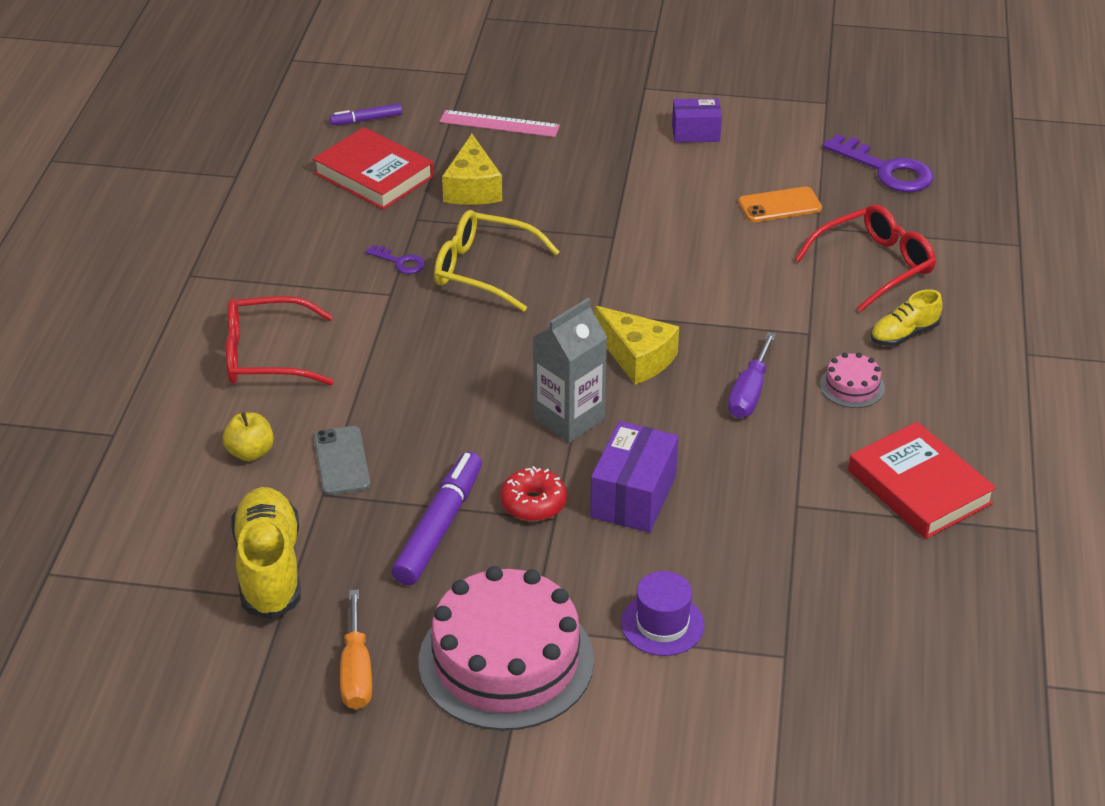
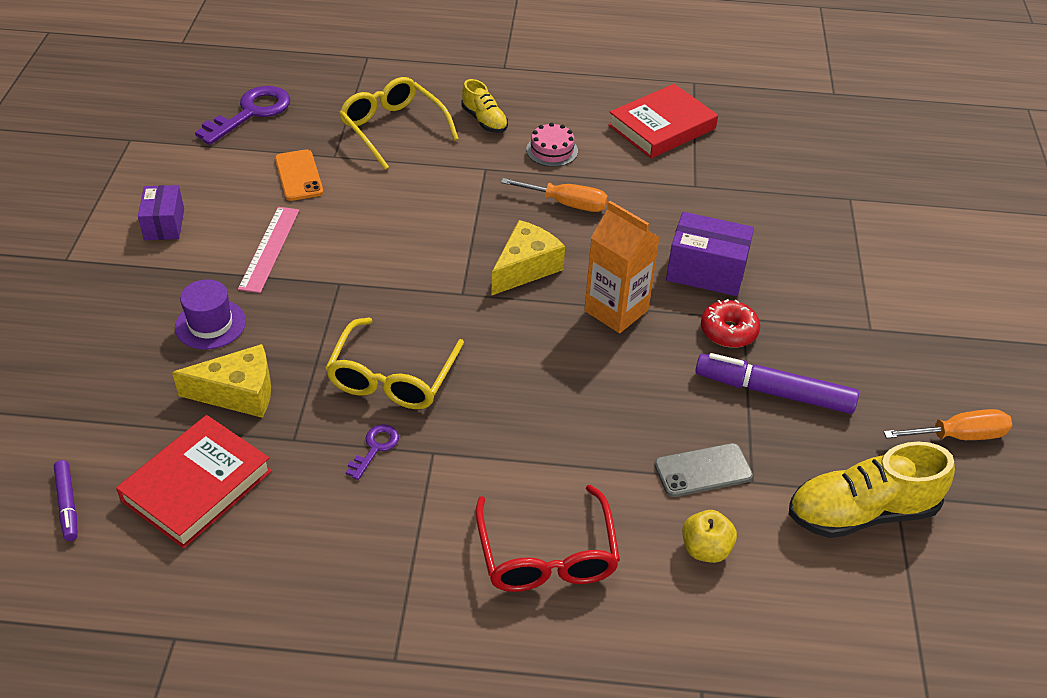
camera: 95 degrees left, 5 degrees up
pink cake [419,566,594,730] -> none
pink ruler [439,110,560,137] -> pink ruler moved to [238,207,299,293]
grey carton [533,298,608,443] -> orange carton [584,201,660,333]
purple hat [621,571,705,656] -> purple hat moved to [175,279,246,350]
purple screwdriver [728,332,776,418] -> orange screwdriver [501,178,608,212]
red glasses [795,204,936,312] -> yellow glasses [339,77,459,170]

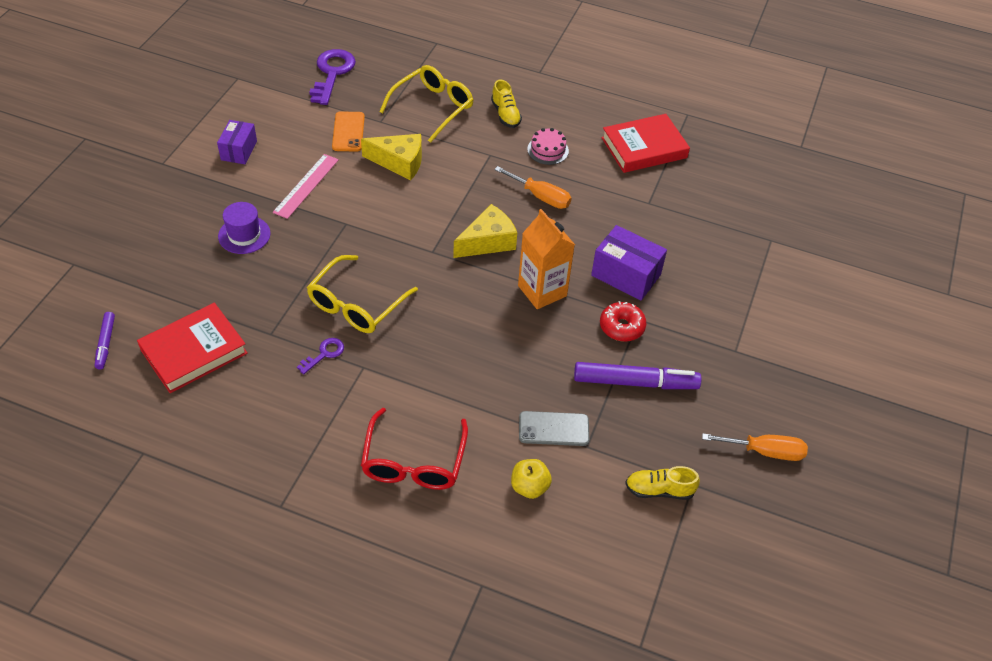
camera: 15 degrees right, 5 degrees up
yellow cheese [172,344,271,418] -> yellow cheese moved to [361,134,422,180]
purple key [195,86,290,145] -> purple key turned 45 degrees counterclockwise [309,49,356,105]
yellow glasses [339,77,459,170] -> yellow glasses turned 60 degrees clockwise [379,65,474,143]
purple marker [695,353,859,414] -> purple marker turned 150 degrees clockwise [574,362,702,389]
yellow shoe [789,442,955,538] -> yellow shoe [625,466,700,500], size x0.57

